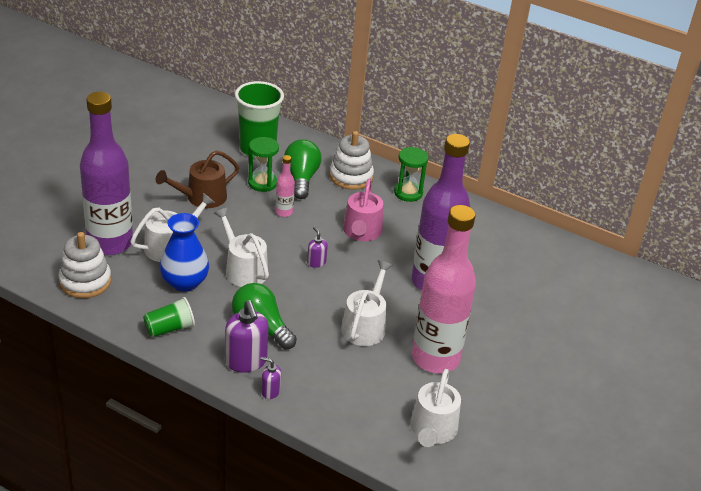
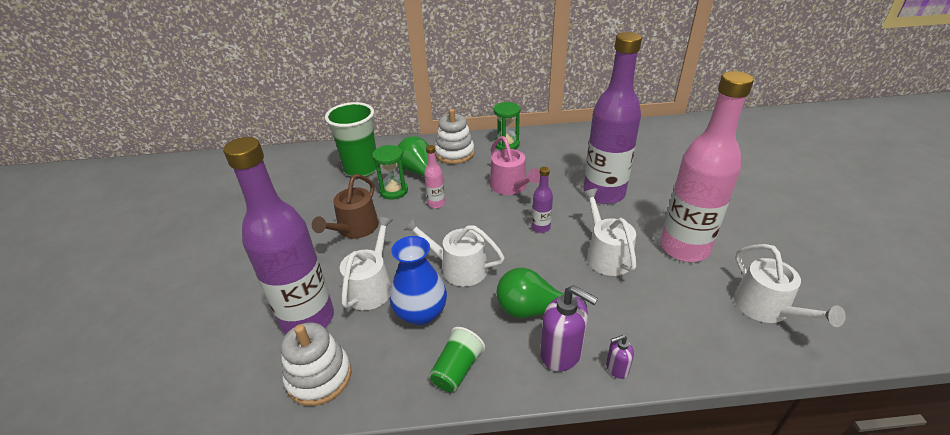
camera: 30 degrees left, 0 degrees up
purple soap dispenser [307,227,328,268] -> none
none -> purple bottle [532,167,553,233]

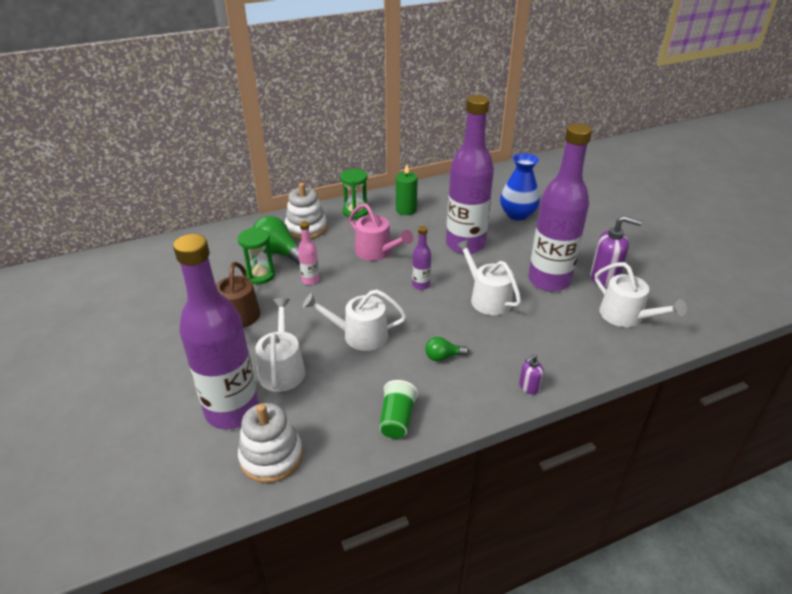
camera: 20 degrees left, 0 degrees up
green cup [325,102,376,177] -> none
blue vase [390,236,447,325] -> blue vase moved to [500,153,540,220]
green light bulb [496,268,587,318] -> green light bulb [425,337,469,362], size x0.54
purple soap dispenser [540,285,598,371] -> purple soap dispenser moved to [590,216,642,288]
pink bottle [660,71,754,262] -> purple bottle [528,123,592,292]
none -> green candle [396,164,418,215]

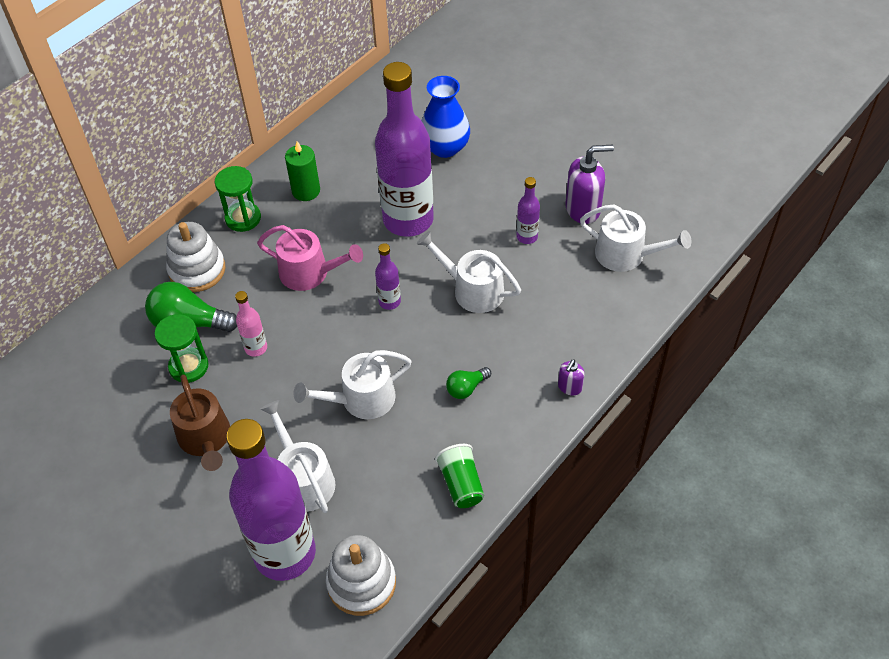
camera: 25 degrees left, 15 degrees up
purple bottle [528,123,592,292] -> purple bottle [516,177,540,244], size x0.42

